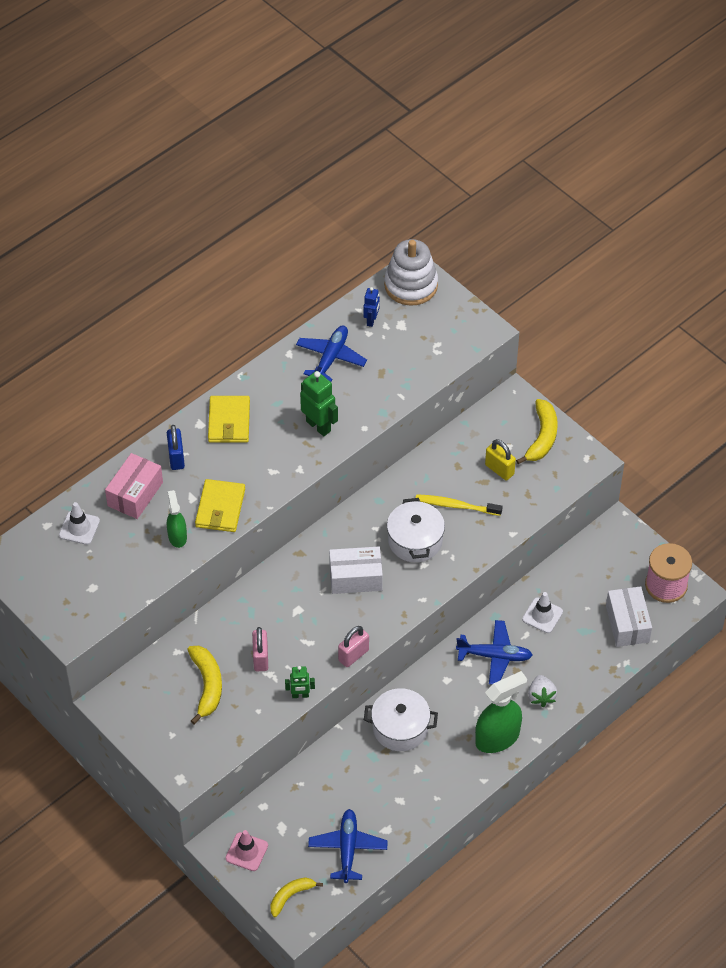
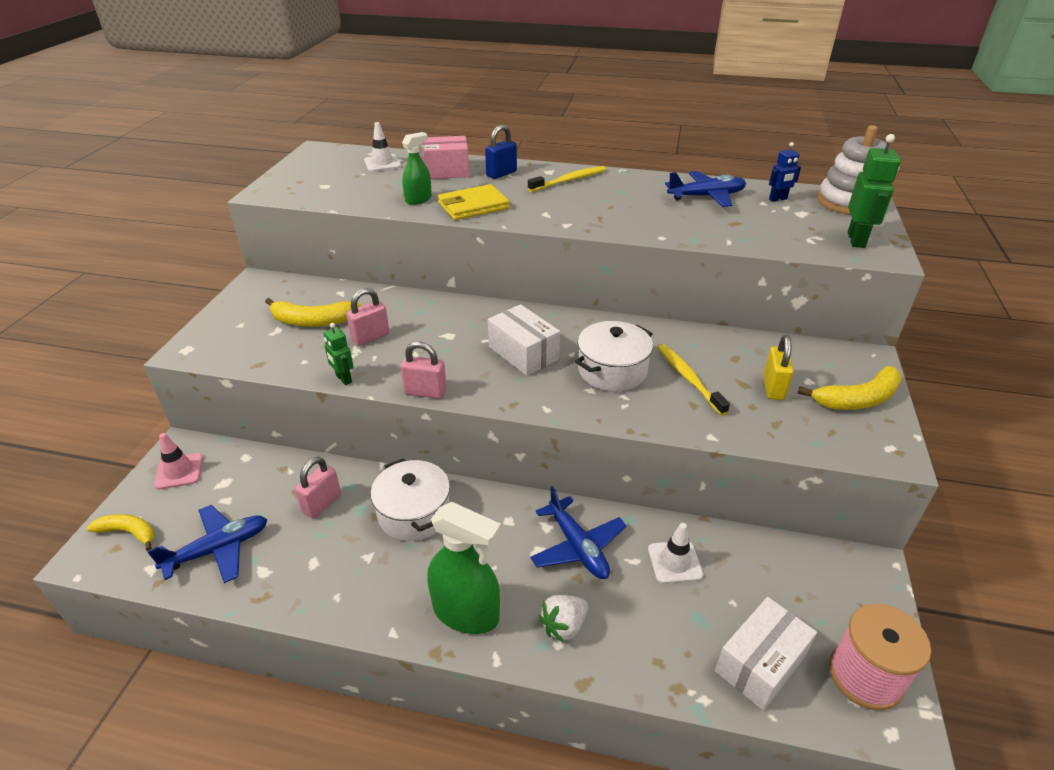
camera: 55 degrees right, 15 degrees down
yellow banana [187,646,222,725] -> yellow banana turned 45 degrees clockwise [265,298,361,327]
yellow wallet [208,396,250,443] -> yellow toothbrush [528,166,606,192]
green robot [300,371,338,436] -> green robot moved to [848,134,901,248]
none -> pink padlock [295,457,341,519]

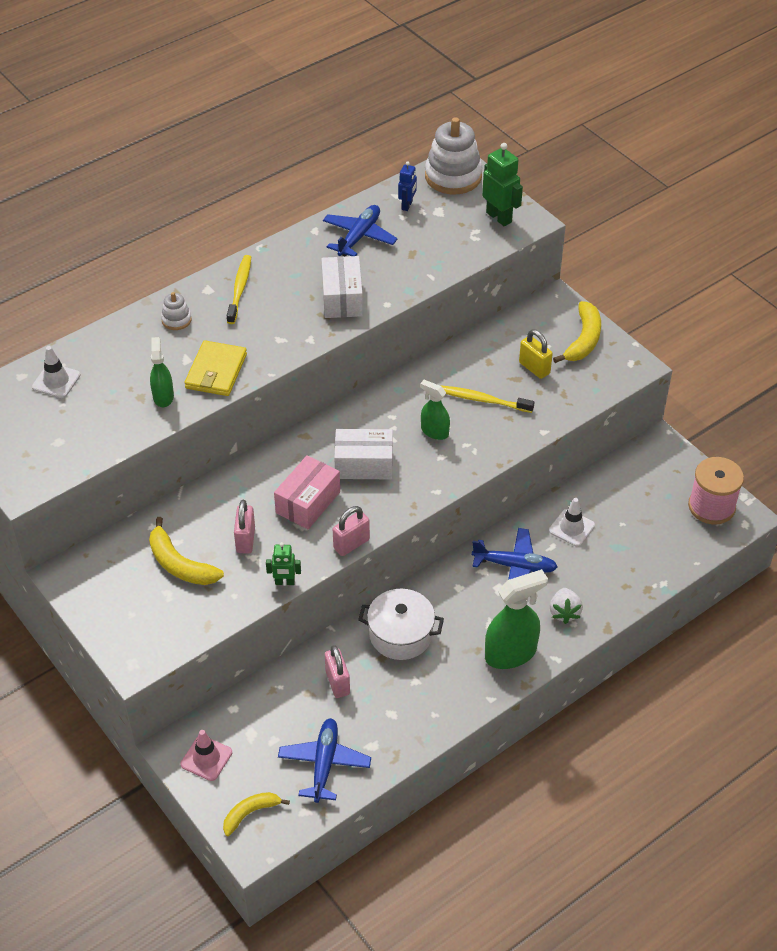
camera: 50 degrees left, 10 degrees up
yellow banana [265,298,361,327] -> yellow banana turned 90 degrees clockwise [149,517,224,585]
pink box [419,136,469,179] -> pink box moved to [274,455,340,529]
blue padlock [485,125,517,179] -> white stacking toy [161,292,192,330]
white pot [575,321,653,392] -> green spray bottle [420,380,450,440]
white box [715,597,817,710] -> white box moved to [321,256,363,318]

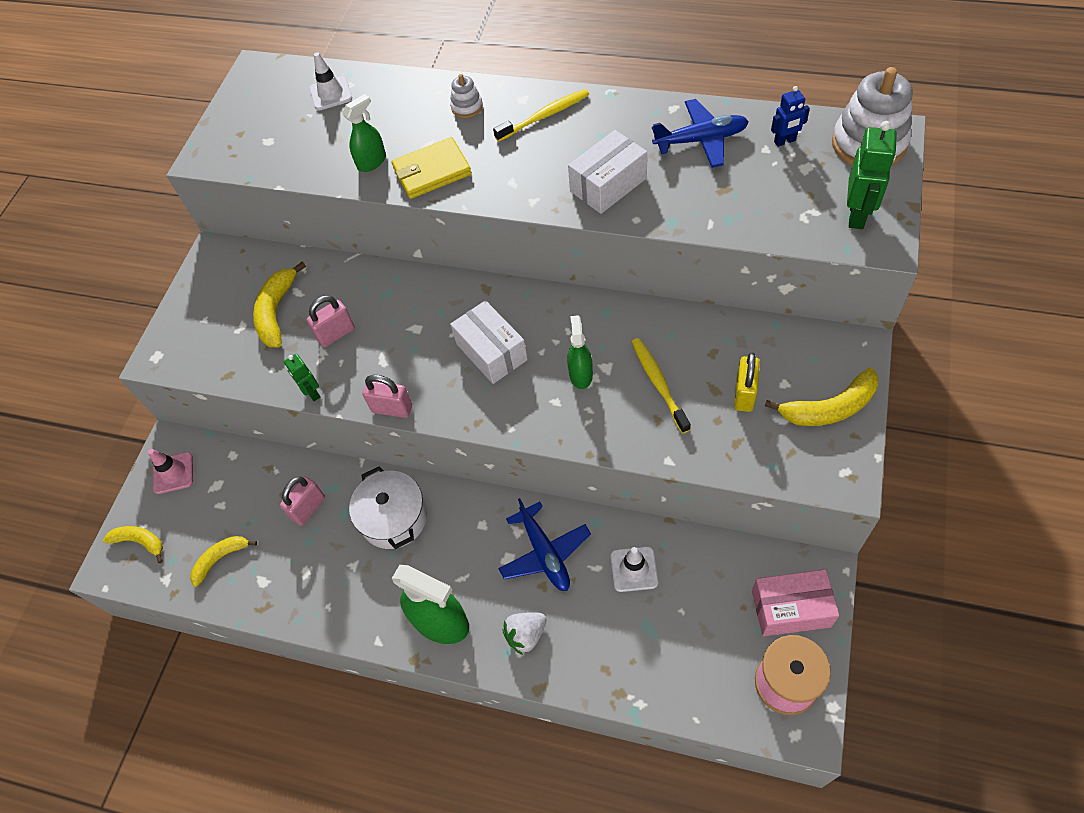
camera: 60 degrees right, 10 degrees up
pink box [274,455,340,529] -> pink box moved to [752,569,839,636]
blue plane [278,718,371,803] -> yellow banana [190,536,257,587]

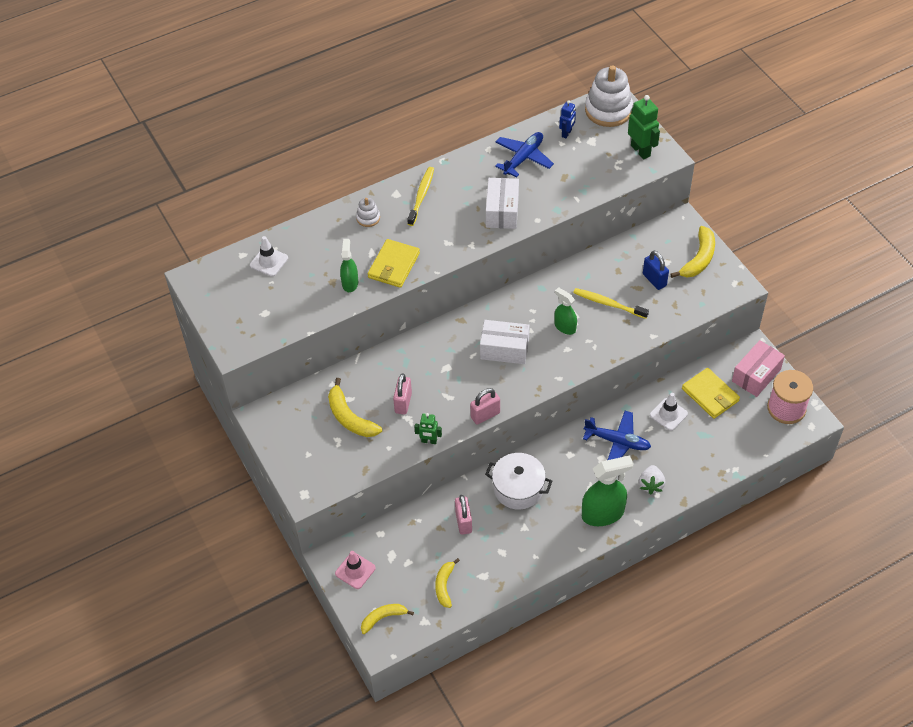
camera: 50 degrees left, 5 degrees down
yellow padlock [734,353,760,412] -> blue padlock [643,251,669,290]
none -> yellow wallet [682,368,740,419]

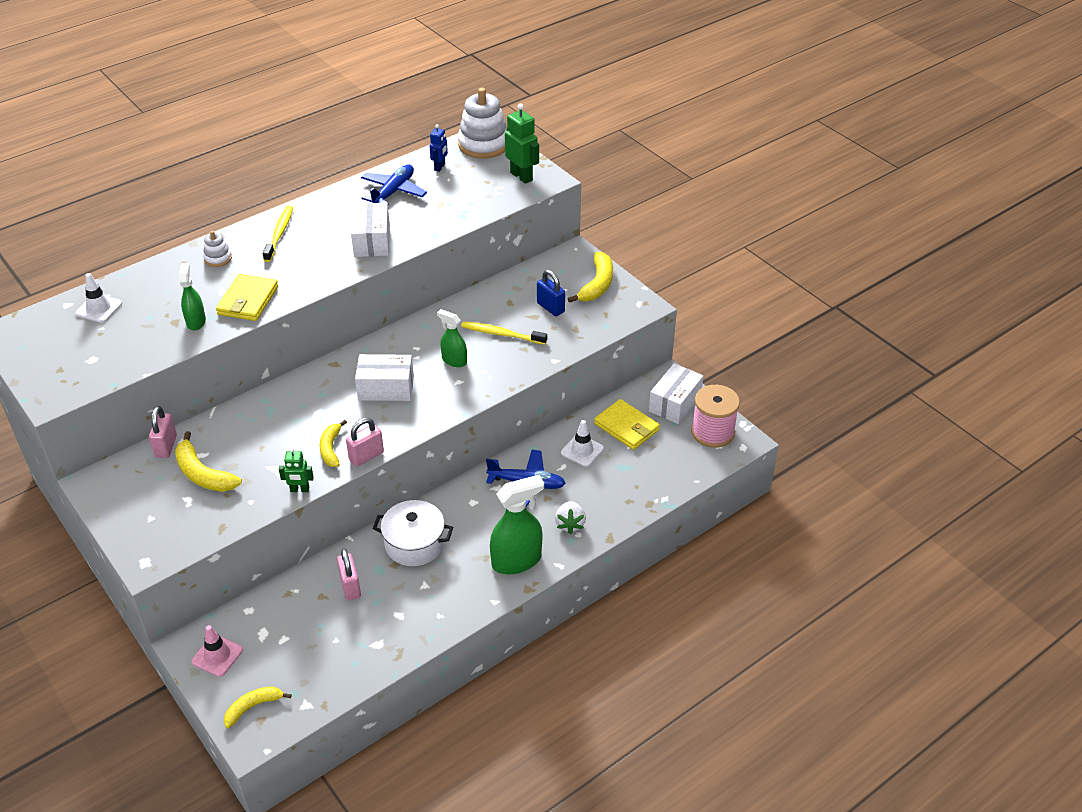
camera: 10 degrees left, 10 degrees down
pink padlock [393,373,412,415] -> pink padlock moved to [149,406,177,458]
yellow banana [435,558,460,608] -> yellow banana moved to [320,420,347,467]
pink box [732,340,785,397] -> white box [649,363,704,424]

